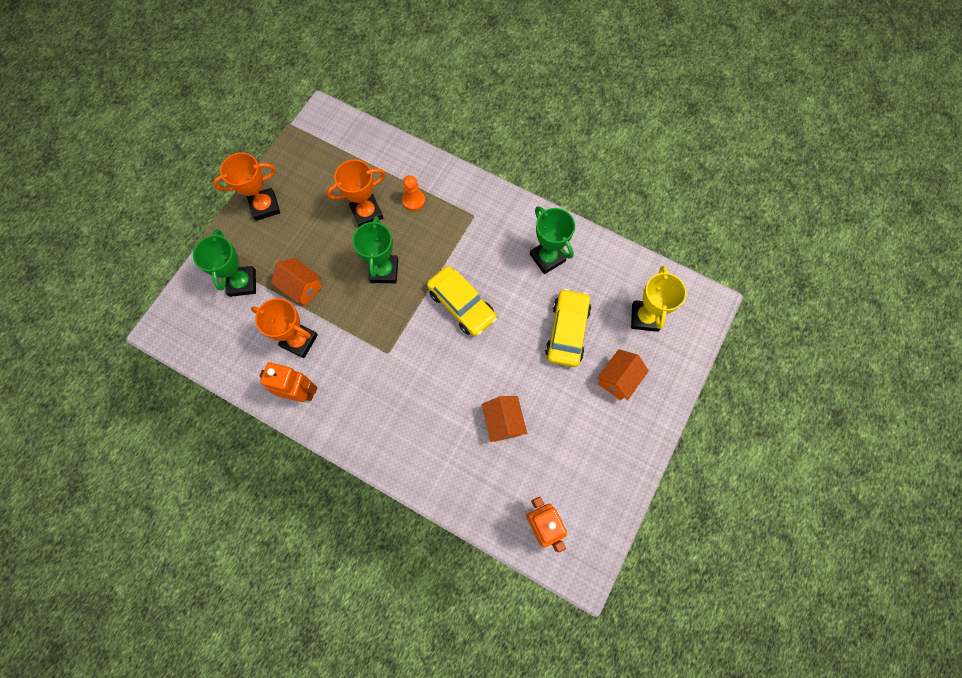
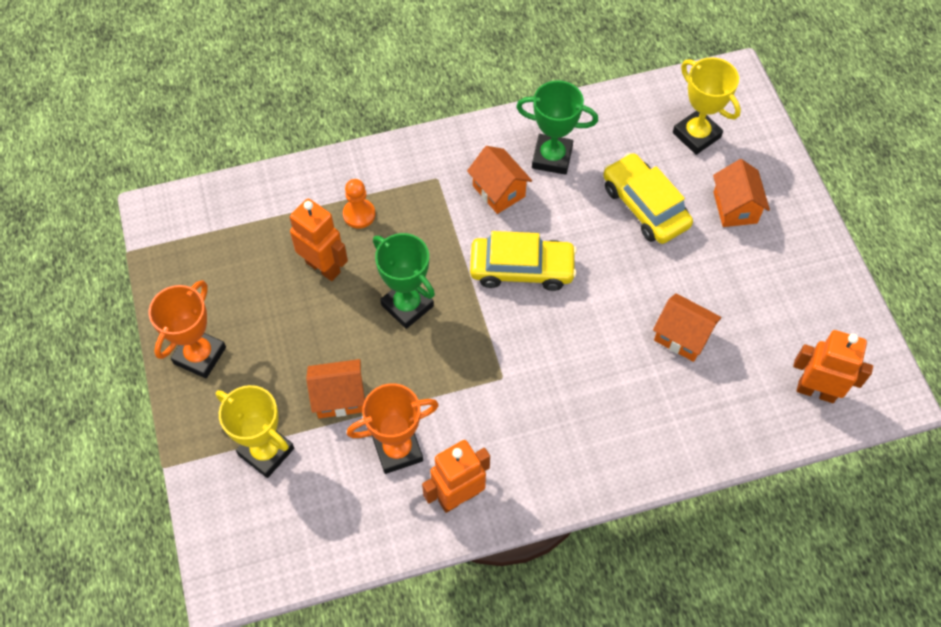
camera: 45 degrees left, 10 degrees down
green trophy [193,229,256,297] -> yellow trophy [216,385,294,478]
orange trophy [327,159,386,227] -> orange robot [289,199,348,281]
none -> orange house [467,146,532,214]

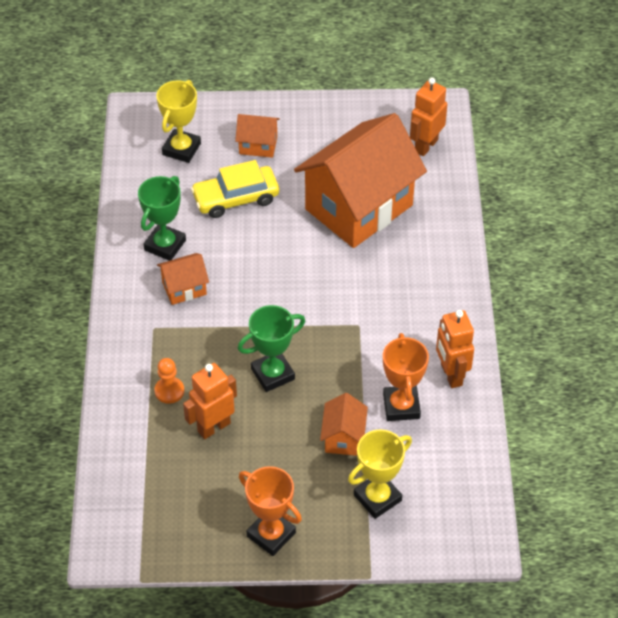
camera: 75 degrees left, 10 degrees down
yellow car [470,231,577,291] -> none
orange house [653,293,722,362] -> orange house [294,113,427,248], size x2.35
yellow trophy [673,57,741,155] -> yellow trophy turned 45 degrees counterclockwise [156,80,201,163]

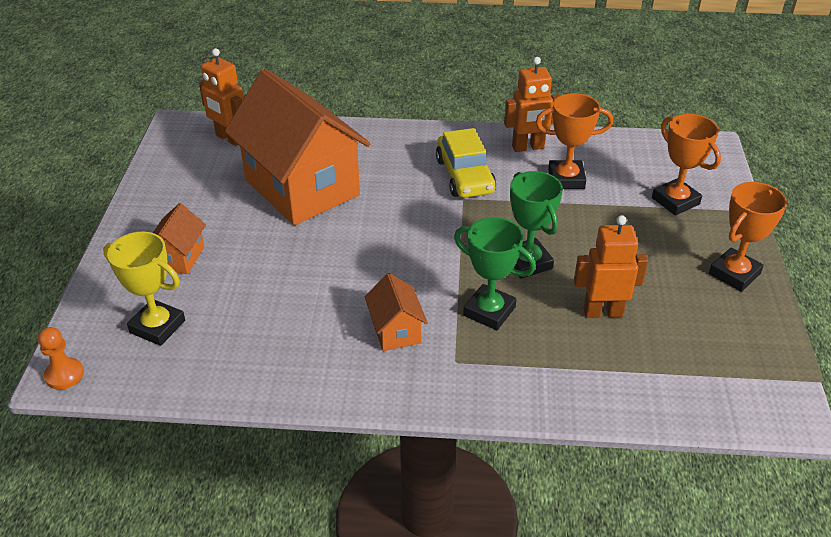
camera: 85 degrees left, 10 degrees down
green trophy [138,176,186,261] -> green trophy moved to [454,217,536,330]
orange pawn [154,358,184,404] -> orange pawn moved to [38,327,84,390]
orange robot [183,363,237,439] -> orange robot turned 120 degrees clockwise [574,215,648,318]
yellow car [191,160,279,218] -> yellow car moved to [436,128,496,198]
orange house [320,393,368,456] -> none
yellow trophy [348,430,412,519] -> orange trophy [652,114,721,216]

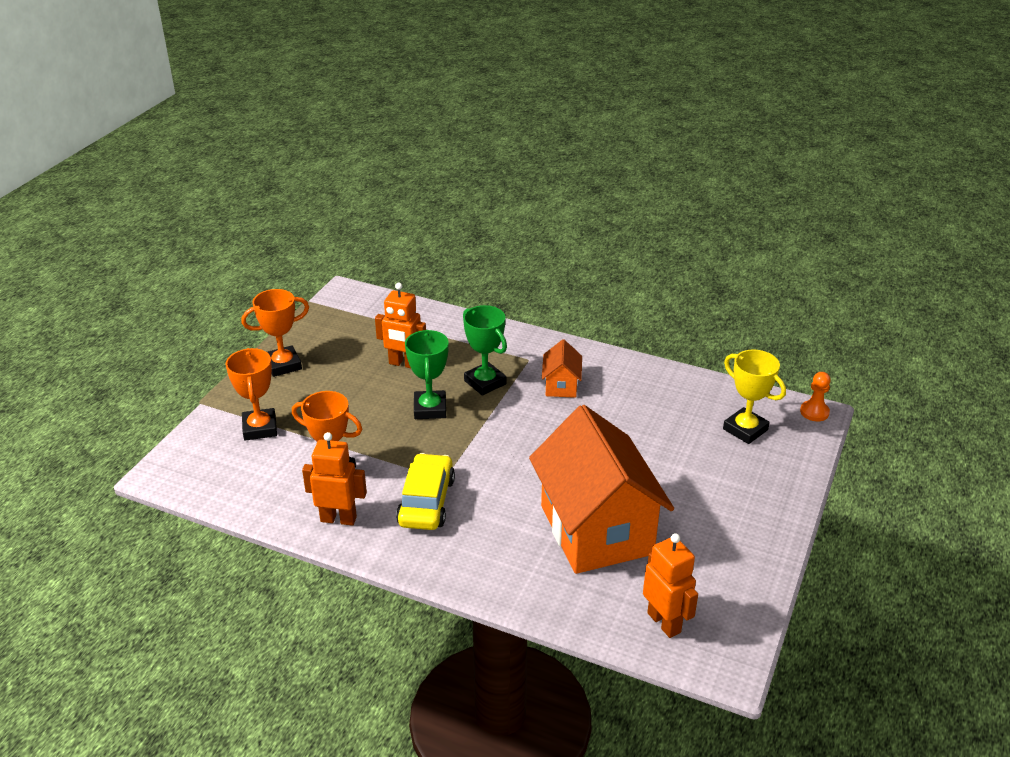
camera: 160 degrees left, 5 degrees down
orange house [153,203,206,274] -> none

